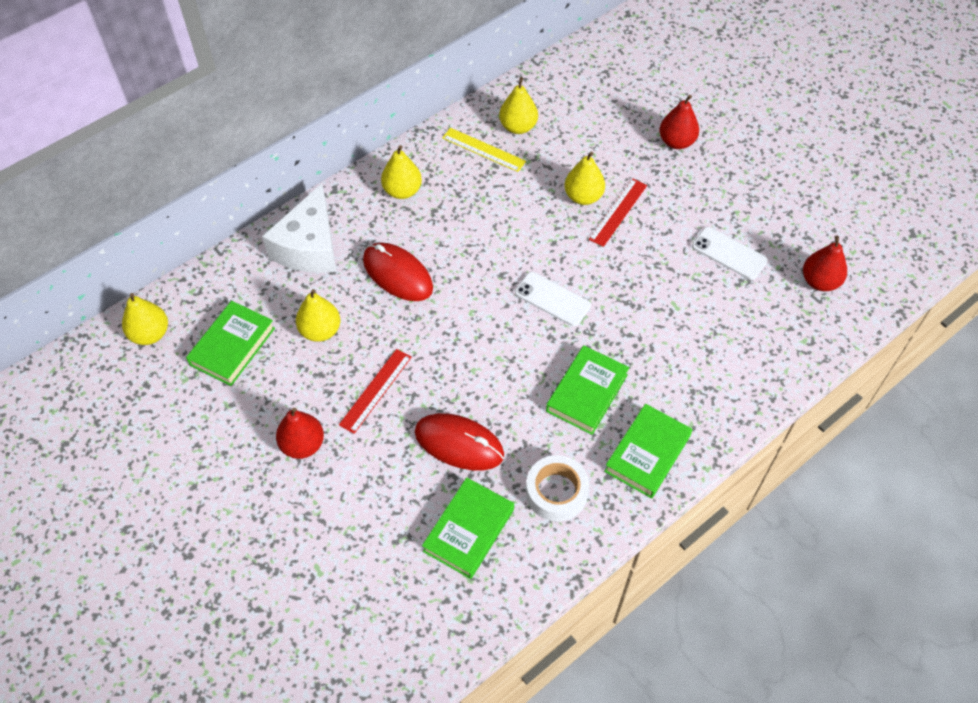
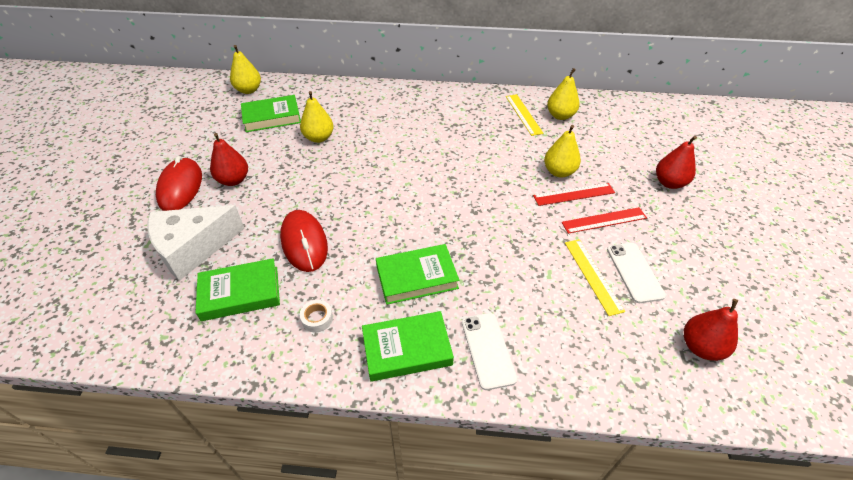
camera: 45 degrees right, 10 degrees down
white cheese [262,184,336,273] -> white cheese moved to [147,205,245,281]
red ruler [339,349,412,434] -> red ruler moved to [562,207,647,234]
red mouse [363,243,433,301] -> red mouse moved to [156,156,202,211]
yellow pear [381,145,422,199] -> none
white phone [515,272,591,326] -> white phone moved to [462,313,517,390]
white tape [526,455,589,522] -> white tape [300,300,333,332], size x0.54
none -> yellow ruler [565,239,625,316]

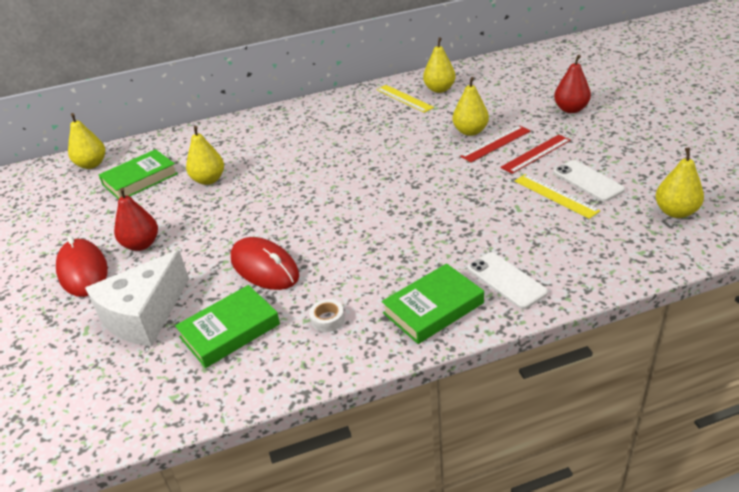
camera: 20 degrees left, 10 degrees down
green book [376,244,460,305] -> none
red pear [684,299,738,361] -> yellow pear [655,147,704,218]

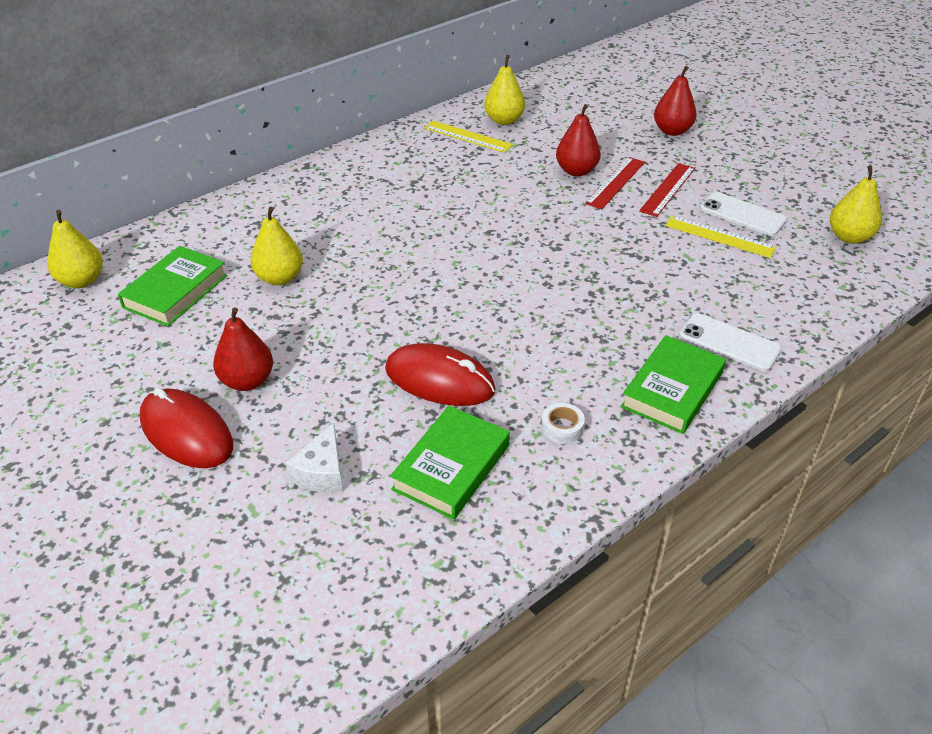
camera: 25 degrees left, 5 degrees up
white cheese [85,250,189,346] -> white cheese [286,423,343,493], size x0.52
yellow pear [452,77,489,136] -> red pear [556,104,601,176]

